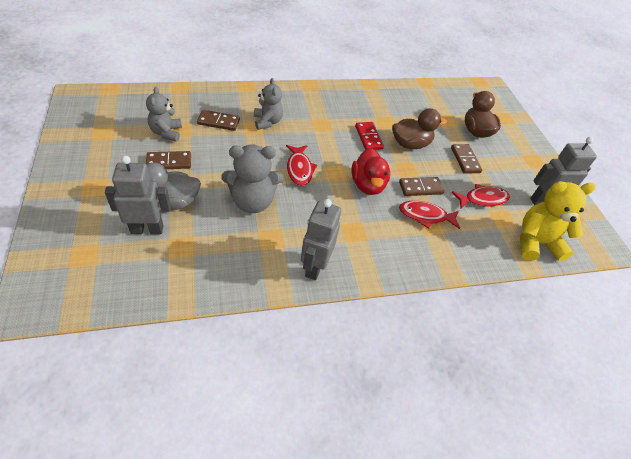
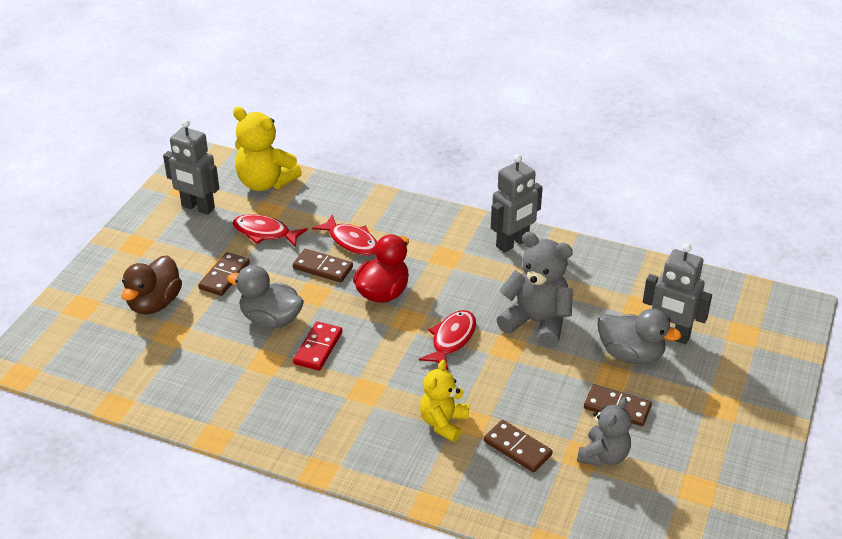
camera: 140 degrees left, 10 degrees down
grey teddy bear [254,78,283,130] -> yellow teddy bear [420,360,469,442]
brown duck [392,108,447,149] -> grey duck [227,265,304,328]

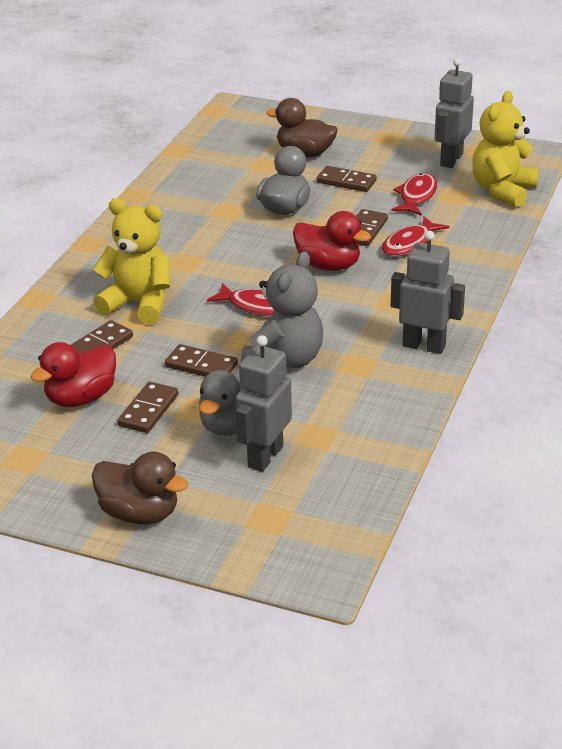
camera: 90 degrees right, 5 degrees down
red domino [293,321,342,371] -> none
yellow teddy bear [420,360,469,442] -> yellow teddy bear [93,198,170,324], size x1.52
grey robot [491,154,543,253] -> grey robot turned 150 degrees clockwise [390,231,465,354]
grey teddy bear [577,397,631,467] -> red duck [30,342,116,407]
none -> brown duck [92,452,188,524]
none -> brown domino [165,344,238,377]

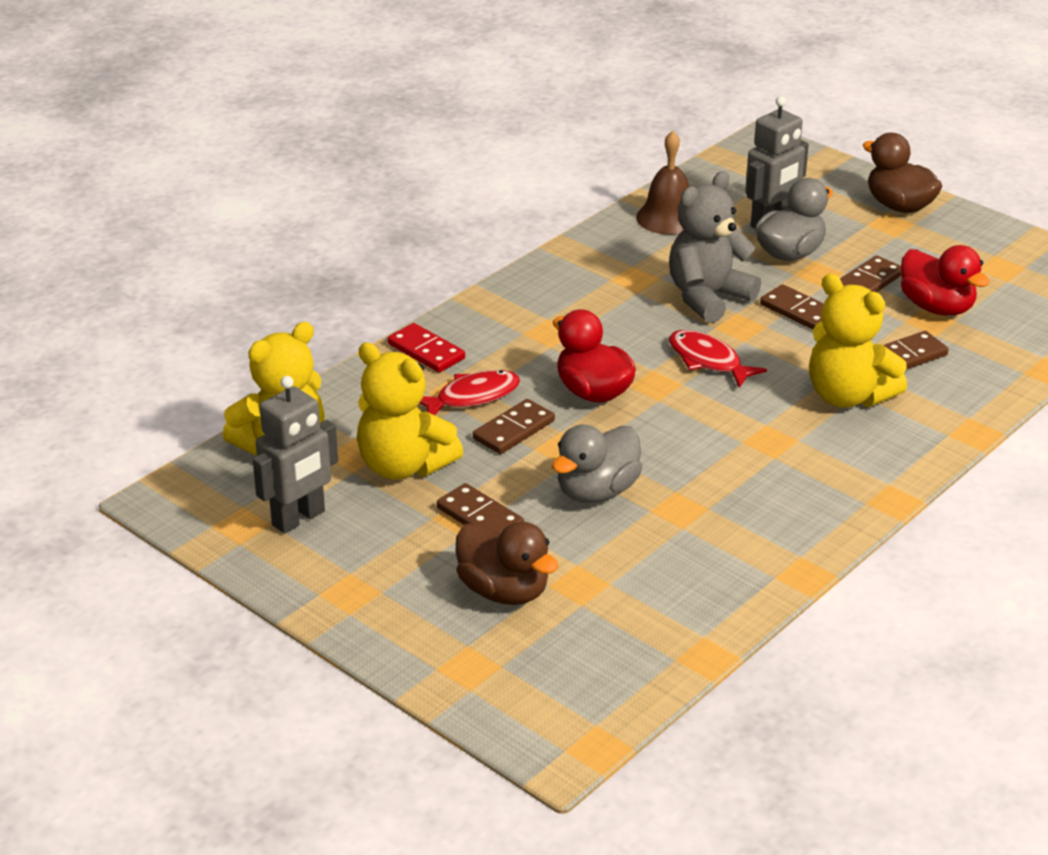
camera: 160 degrees left, 0 degrees up
red duck [30,342,116,407] -> red duck turned 75 degrees clockwise [901,245,990,315]
grey robot [390,231,465,354] -> none
red fish [392,173,437,216] -> yellow teddy bear [357,342,463,480]
none -> red domino [387,323,465,372]
none -> brown bell [636,131,690,235]

